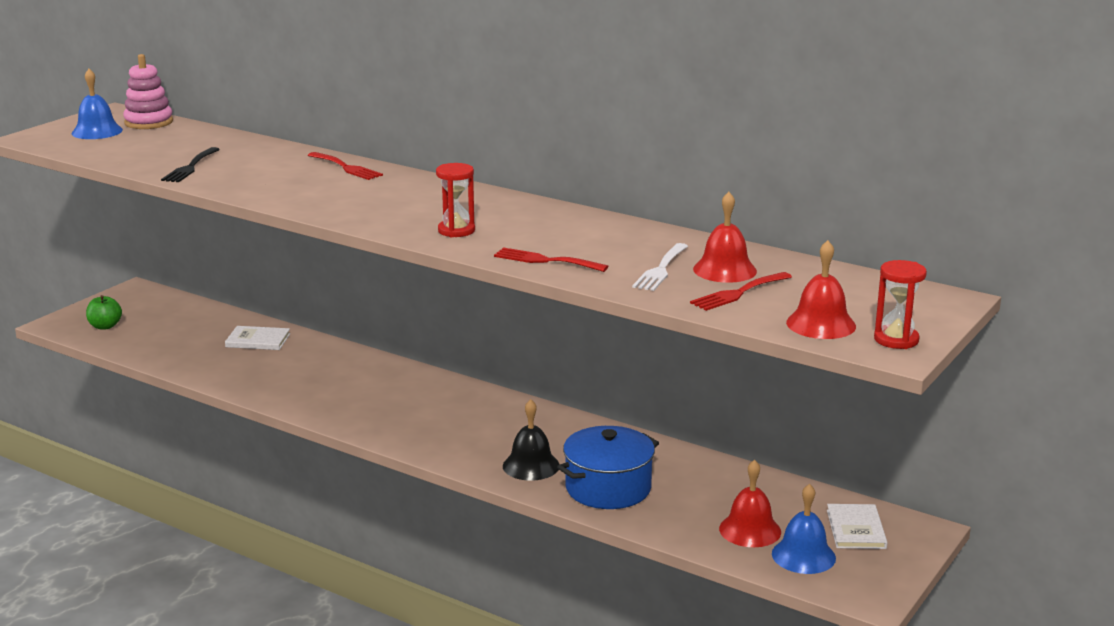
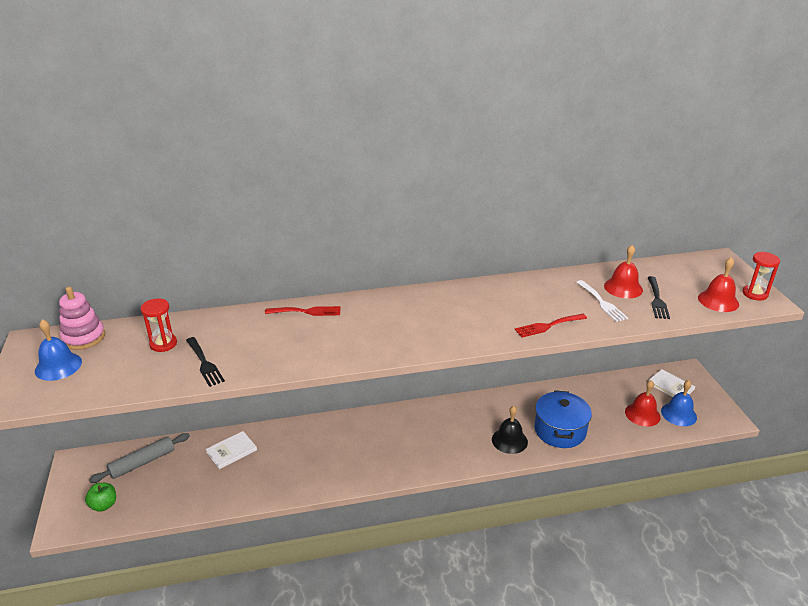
camera: 45 degrees left, 10 degrees up
red hourglass [436,163,475,237] -> red hourglass moved to [140,298,177,352]
red fork [690,272,792,311] -> black fork [647,276,670,319]
none -> grey rolling pin [89,433,190,483]

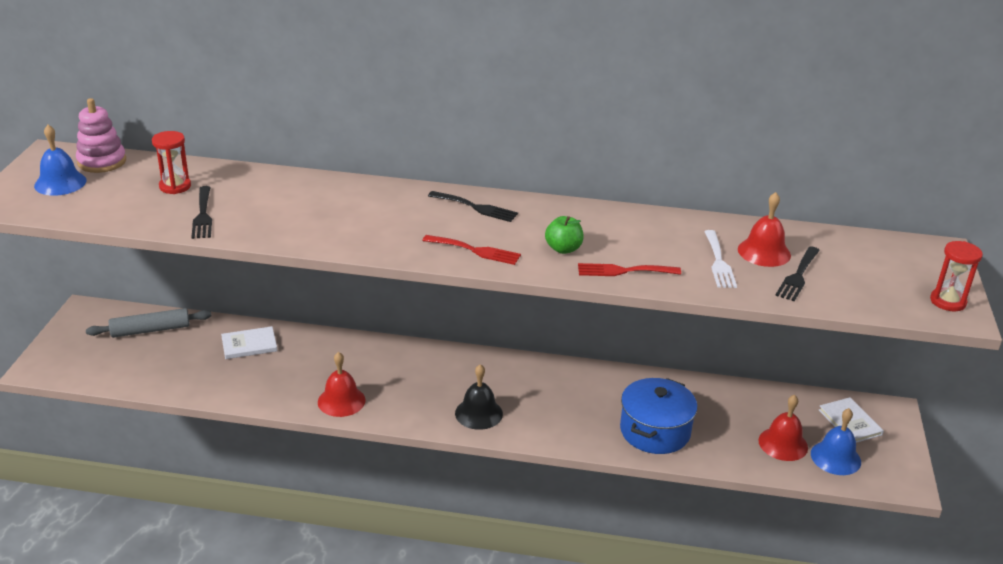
camera: 20 degrees right, 0 degrees up
green apple [85,483,116,512] -> green apple moved to [545,216,584,254]
red fork [265,306,341,316] -> red fork moved to [422,235,521,265]
black bell [492,406,528,454] -> black bell moved to [455,364,503,430]
red bell [698,257,739,312] -> red bell moved to [318,352,366,417]
none -> black fork [428,191,518,222]

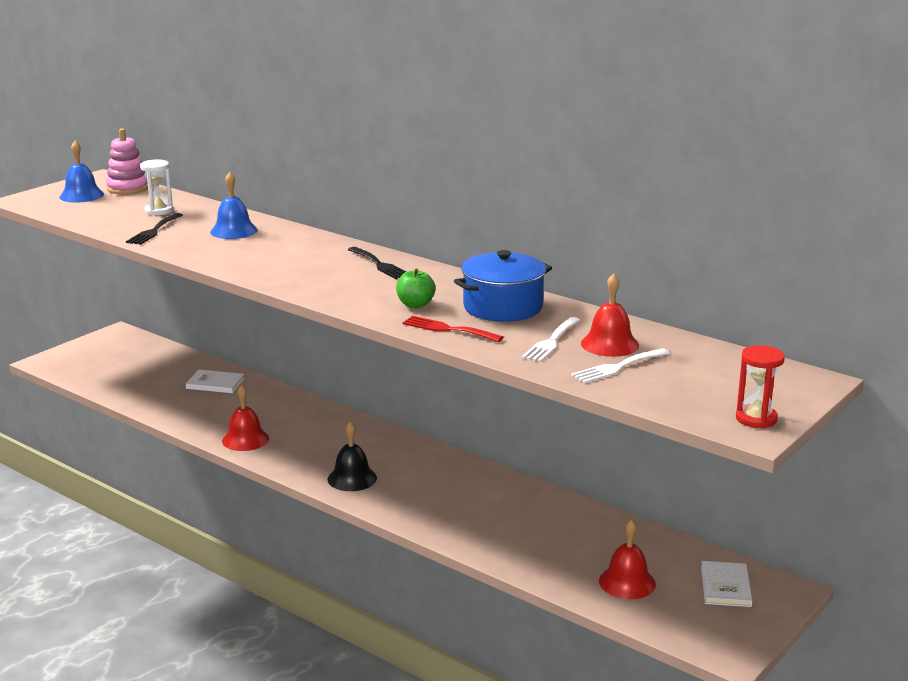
camera: 30 degrees right, 10 degrees down
grey rolling pin [86,308,211,338] -> none
red hourglass [152,131,191,194] -> white hourglass [140,159,173,215]
red fork [422,235,521,265] -> none
blue pot [620,378,698,454] -> blue pot moved to [454,250,552,322]
black fork [775,246,820,301] -> white fork [571,348,670,383]
blue bell [811,408,861,475] -> blue bell moved to [210,172,258,239]

